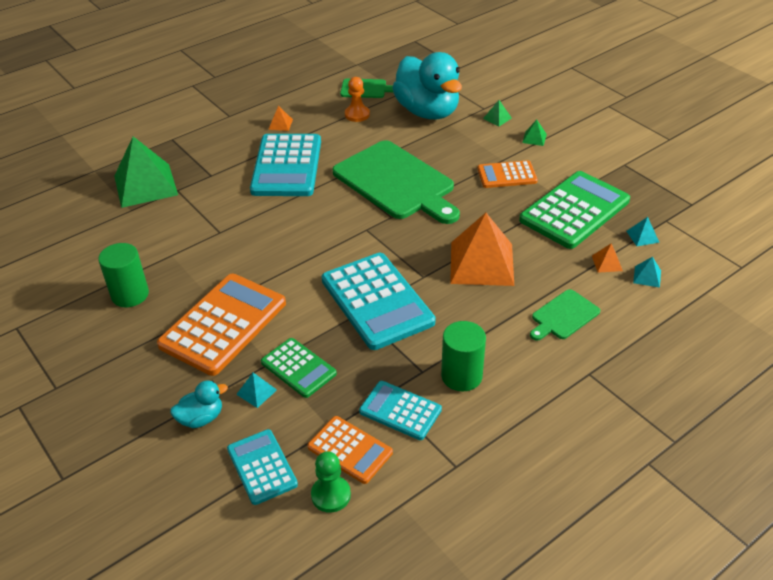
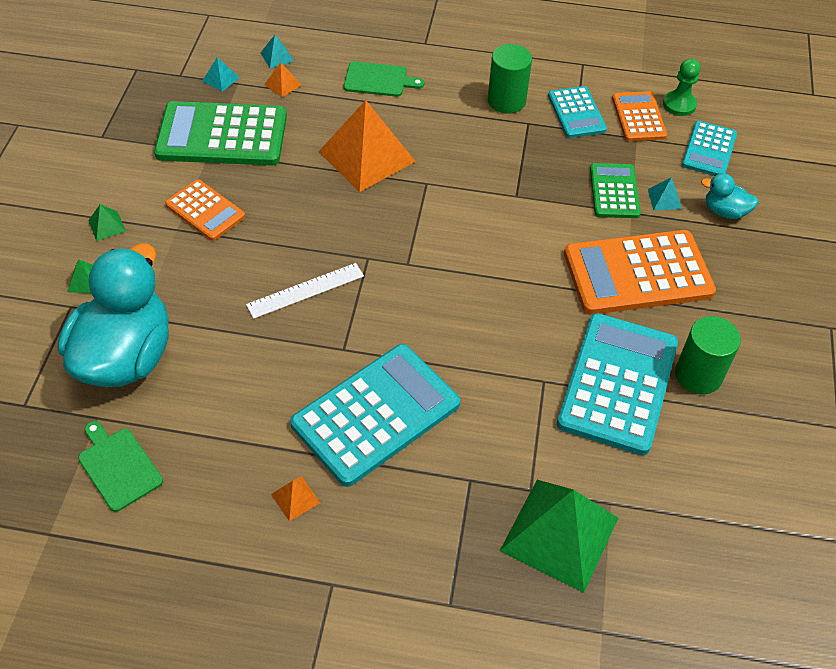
camera: 135 degrees left, 10 degrees up
turquoise calculator [321,253,436,350] -> turquoise calculator moved to [557,313,678,455]
green cutting board [332,140,460,224] -> white ruler [246,263,364,319]
orange pawn [345,77,370,122] -> none

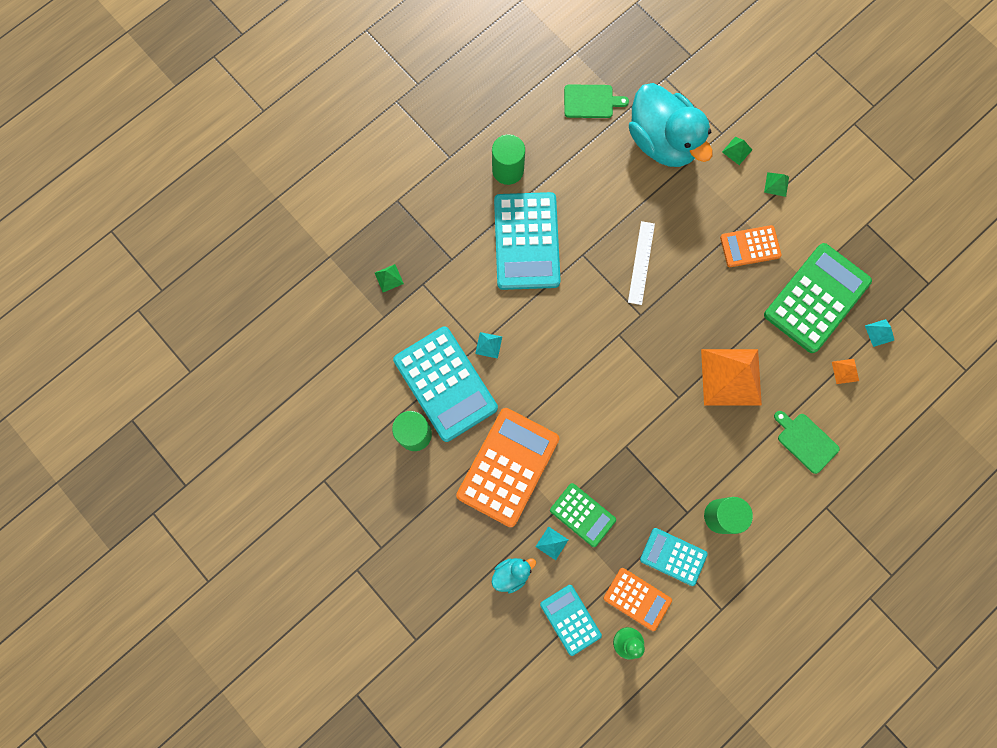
camera: 130 degrees right, 25 degrees up
turquoise pyramid [261,35,294,68] -> turquoise pyramid moved to [475,332,502,359]
orange pyramid [271,477,320,521] -> green cylinder [492,134,525,185]
green cutting board [344,61,424,97] -> green cutting board turned 90 degrees clockwise [774,411,840,474]
green pyramid [500,480,618,593] -> green pyramid [375,264,404,292], size x0.41

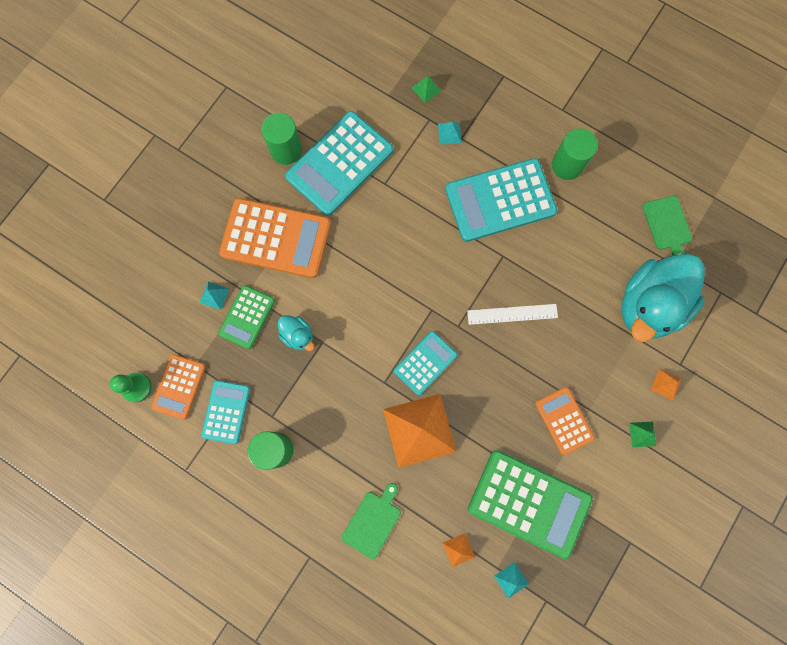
camera: 75 degrees right, 0 degrees up
turquoise pyramid [475,332,502,359] -> turquoise pyramid moved to [438,122,462,144]
turquoise duck [492,558,536,594] -> turquoise duck moved to [278,316,314,351]
turquoise calculator [540,585,602,656] -> turquoise calculator moved to [394,331,457,395]
green pyramid [722,137,752,165] -> orange pyramid [651,369,681,400]

